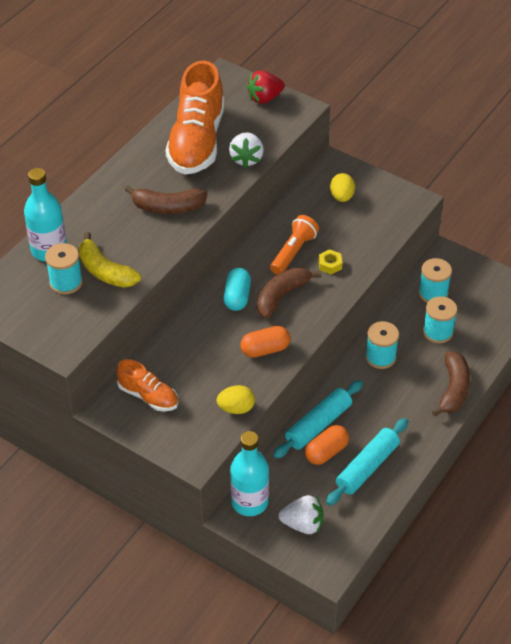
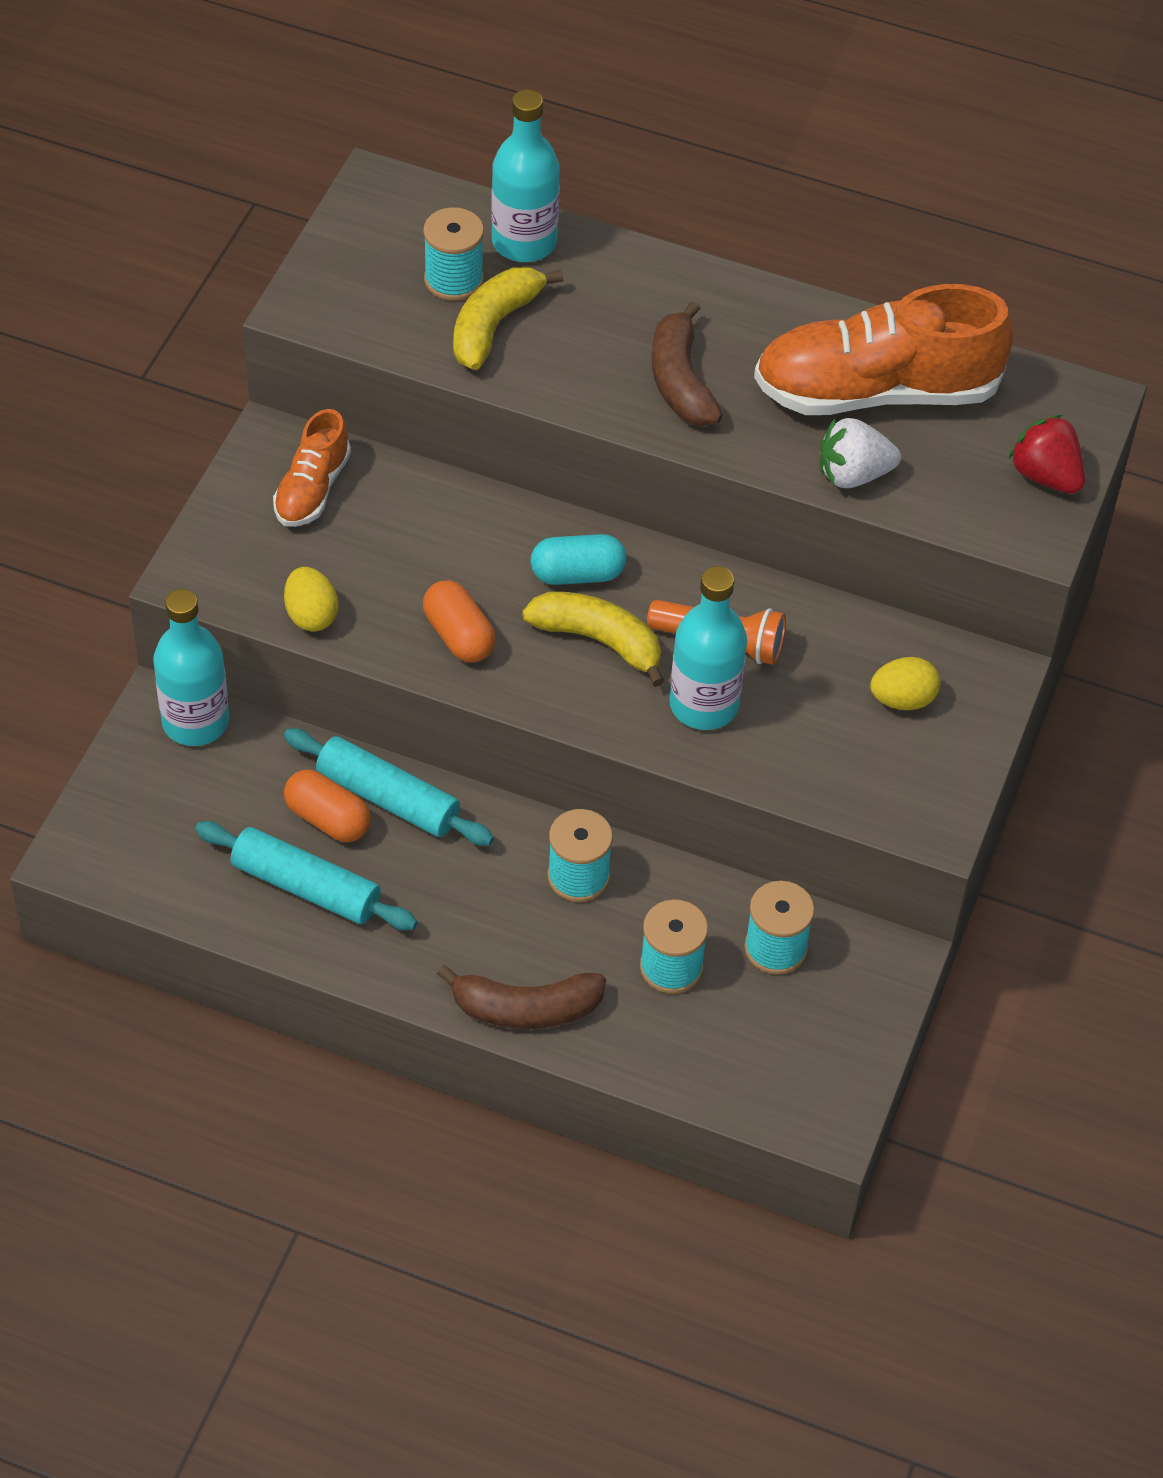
camera: 75 degrees right, 5 degrees up
brown banana [257,267,321,319] -> yellow banana [522,592,664,687]
white strawberry [278,495,323,534] -> none
yellow nut [319,249,342,275] -> turquoise bottle [670,566,747,730]

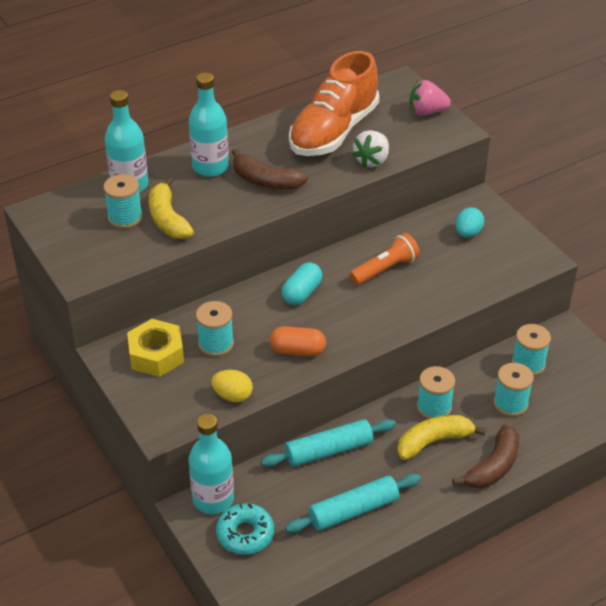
camera: 50 degrees left, 10 degrees down
orange shoe [273,409,351,527] -> yellow nut [127,319,184,377]
orange capsule [284,769,371,842] -> none
yellow banana [522,592,664,687] -> yellow banana moved to [397,415,486,460]
turquoise bottle [670,566,747,730] -> turquoise bottle moved to [189,73,229,177]
yellow egg [870,657,940,710] -> turquoise egg [455,207,485,238]
red strawberry [1008,415,1085,494] -> pink strawberry [410,80,451,116]
none -> turquoise spool [196,301,234,357]
none -> turquoise donut [216,503,274,555]

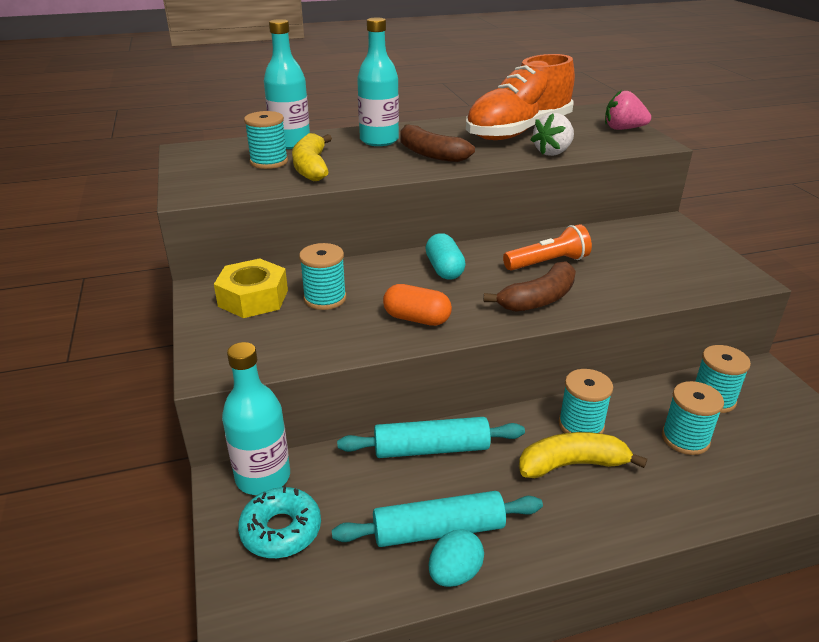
camera: 15 degrees right, 10 degrees down
yellow egg [211,370,253,402] -> none
turquoise capsule [282,262,322,305] -> turquoise capsule turned 60 degrees counterclockwise [425,233,466,280]
brown banana [452,424,519,488] -> brown banana moved to [484,261,576,312]
turquoise egg [455,207,485,238] -> turquoise egg moved to [429,529,484,587]

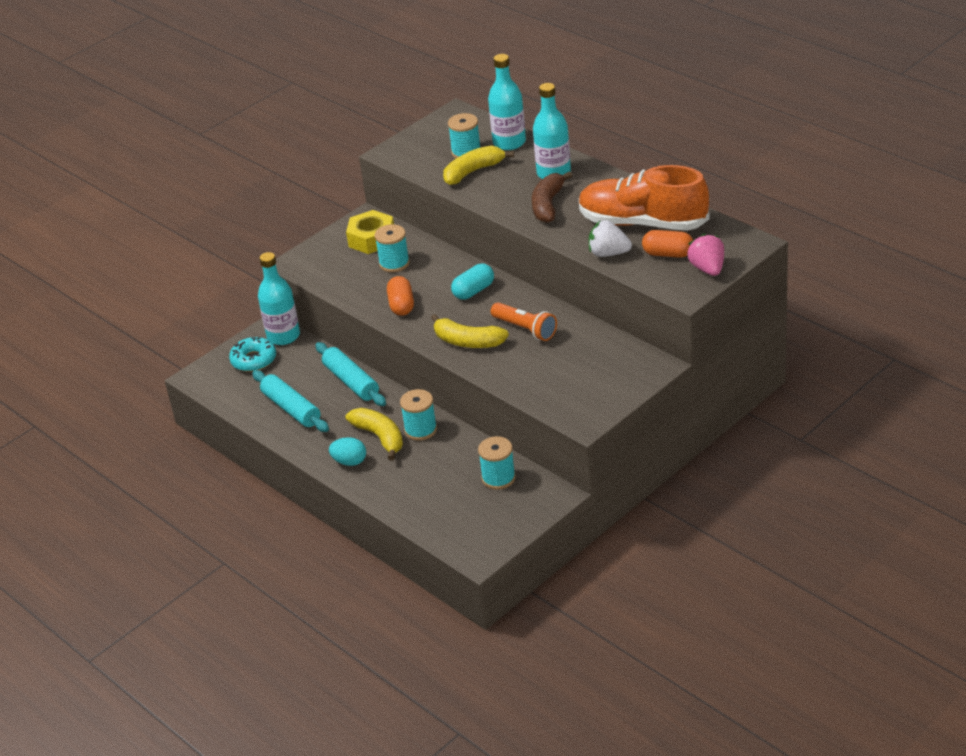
camera: 65 degrees right, 5 degrees up
turquoise egg [429,529,484,587] -> turquoise egg moved to [329,437,366,466]
brown banana [484,261,576,312] -> yellow banana [431,314,509,348]
turquoise spool [662,381,724,455] -> none
none -> orange capsule [642,230,693,258]

